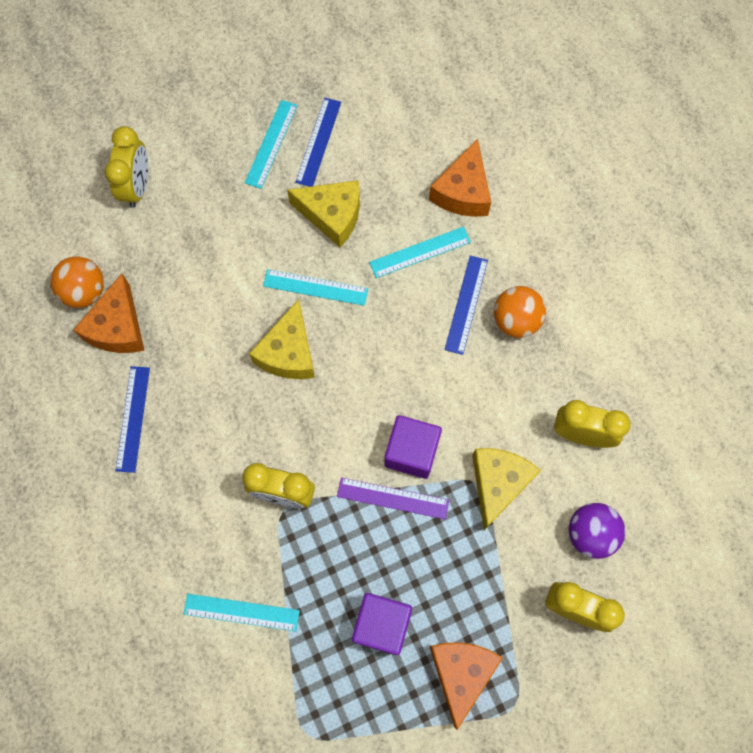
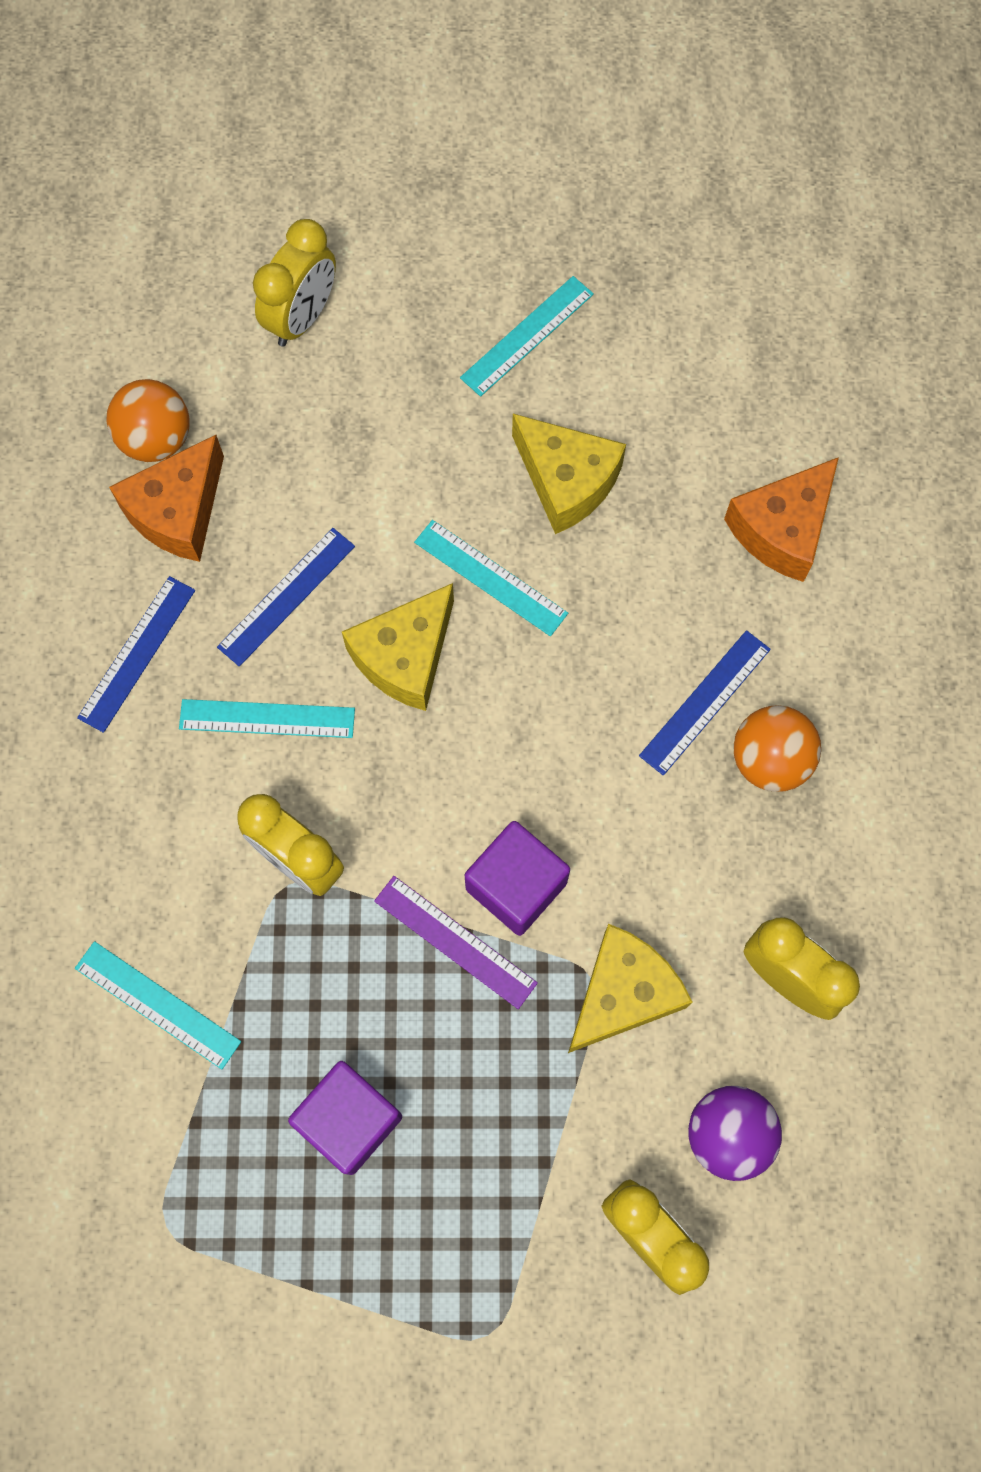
camera: 25 degrees right, 0 degrees up
blue ruler [295,98,341,187] -> blue ruler moved to [217,528,355,666]
turquoise ruler [369,227,471,278] -> turquoise ruler moved to [179,699,355,738]
orange cheese [430,642,503,730] -> none

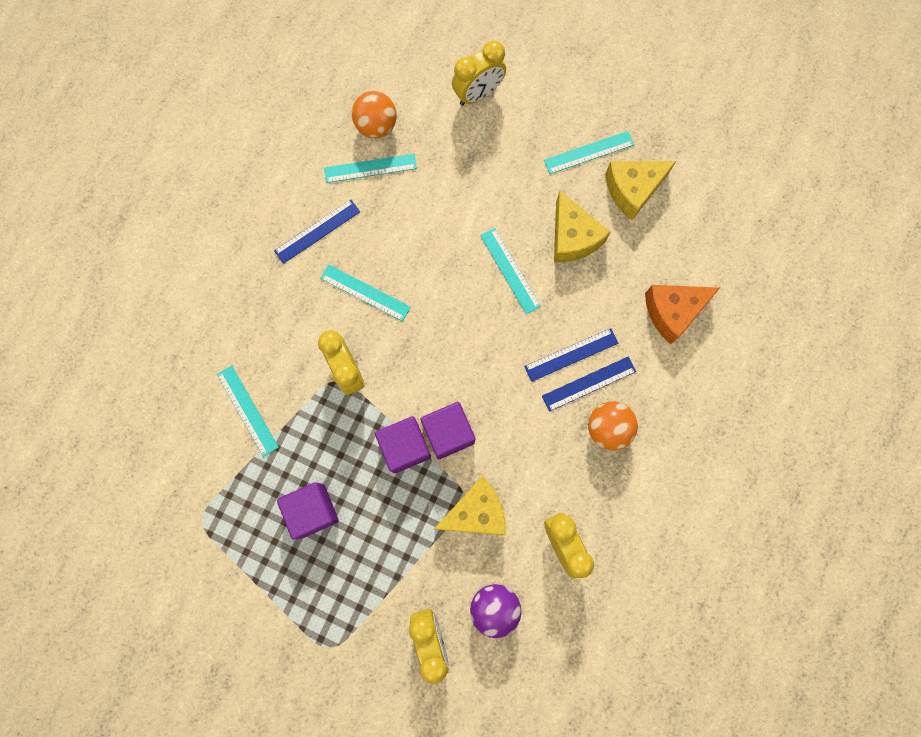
camera: 25 degrees right, 5 degrees up
orange cheese [109,435,224,562] -> turquoise ruler [324,154,417,183]
blue ruler [217,528,355,666] -> blue ruler moved to [524,328,618,382]
yellow cheese [342,583,454,711] -> yellow cheese moved to [605,161,676,220]
purple ruler [374,876,538,1009] -> purple cube [375,416,431,473]

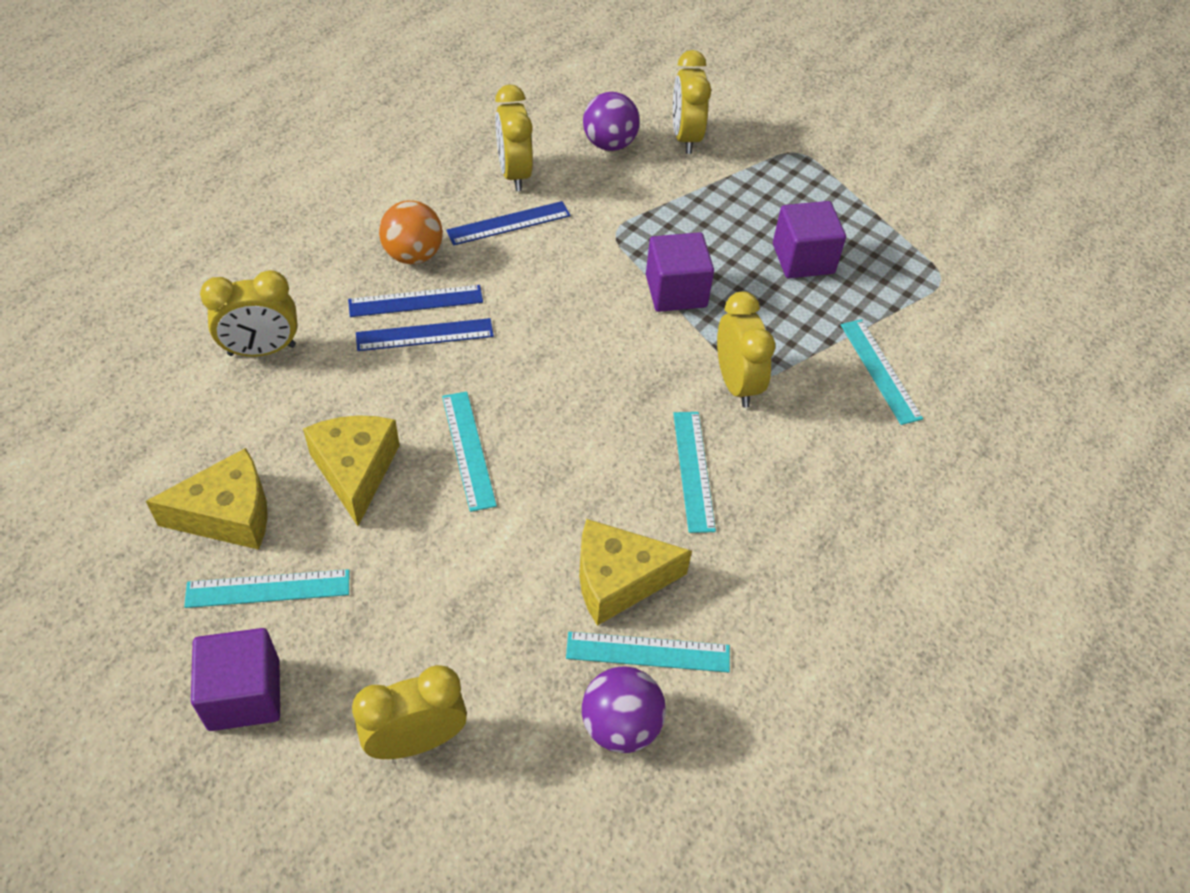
camera: 170 degrees left, 25 degrees down
blue ruler [274,199,360,264] -> blue ruler moved to [446,201,571,245]
turquoise ruler [320,264,411,321] -> turquoise ruler turned 45 degrees clockwise [673,412,716,533]
orange ball [352,91,397,138] -> purple ball [582,667,666,753]
purple cube [421,402,475,459] -> purple cube moved to [191,628,280,731]
yellow cheese [433,476,506,535] -> yellow cheese moved to [579,519,692,626]
orange cheese [645,285,720,344] -> yellow clock [200,270,298,357]

